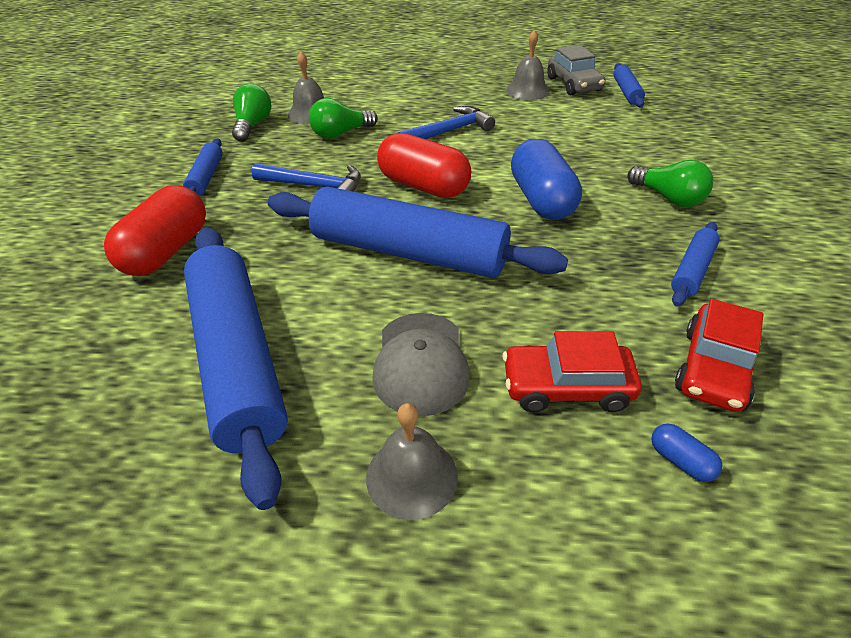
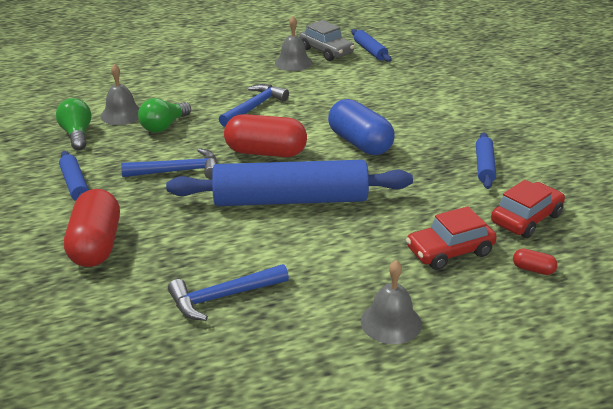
camera: 25 degrees left, 10 degrees down
blue rolling pin [184,227,288,510] -> blue hammer [168,264,289,321]
grey cap [373,313,470,416] -> none
green light bulb [627,160,713,207] -> none
blue capsule [651,424,723,482] -> red capsule [513,249,558,275]
red car [675,299,763,412] -> red car turned 135 degrees counterclockwise [491,180,565,238]

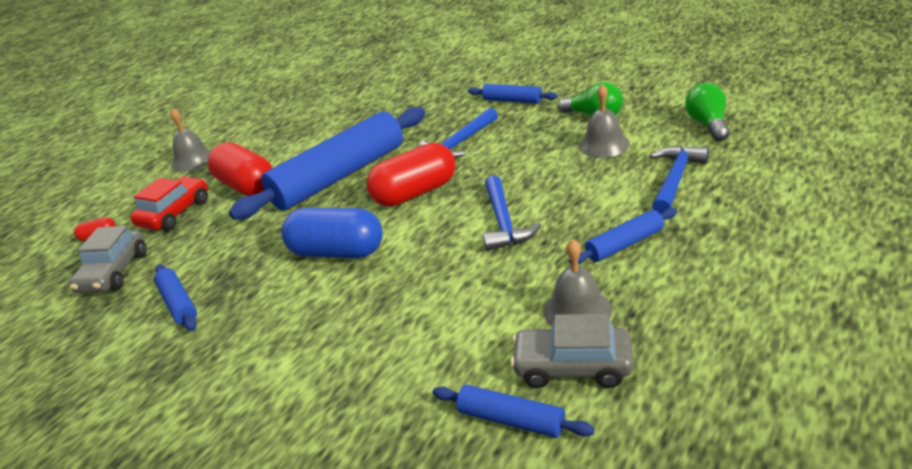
camera: 145 degrees right, 0 degrees up
red capsule [64,189,120,267] -> red capsule moved to [208,142,273,196]
green light bulb [138,98,191,133] -> green light bulb moved to [685,83,729,141]
blue hammer [168,264,289,321] -> blue hammer moved to [650,145,709,214]
red car [491,180,565,238] -> grey car [69,226,147,293]
none -> blue rolling pin [569,208,677,264]

